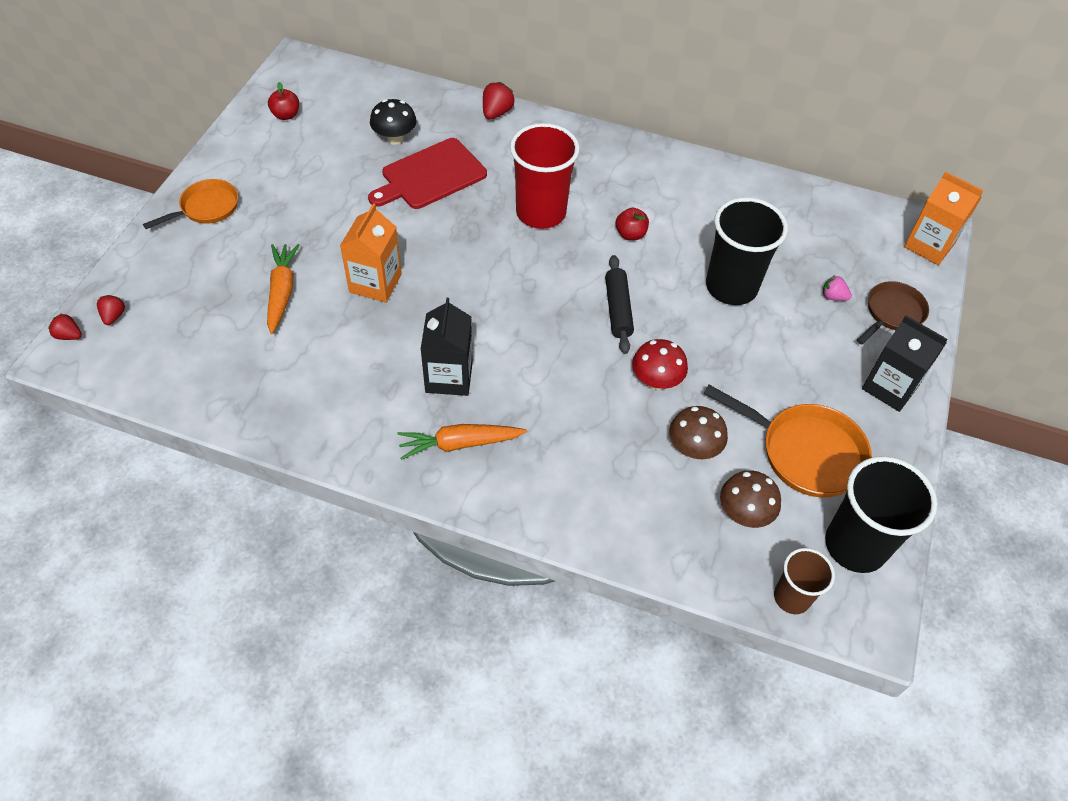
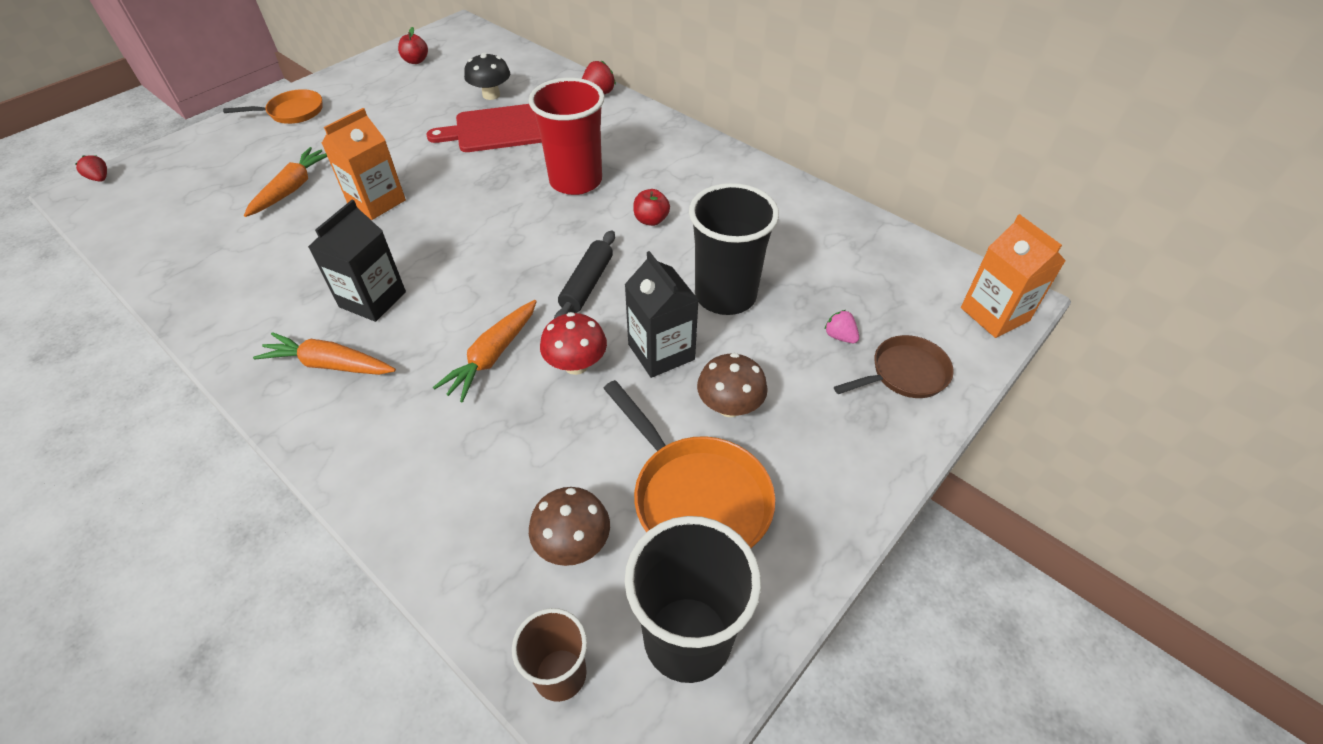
camera: 25 degrees right, 5 degrees down
red strawberry [97,295,125,325] -> none
brown mushroom [669,406,728,459] -> brown mushroom moved to [697,353,768,417]
black carton [862,315,948,412] -> black carton moved to [624,251,699,378]
none -> orange carrot [433,300,537,402]

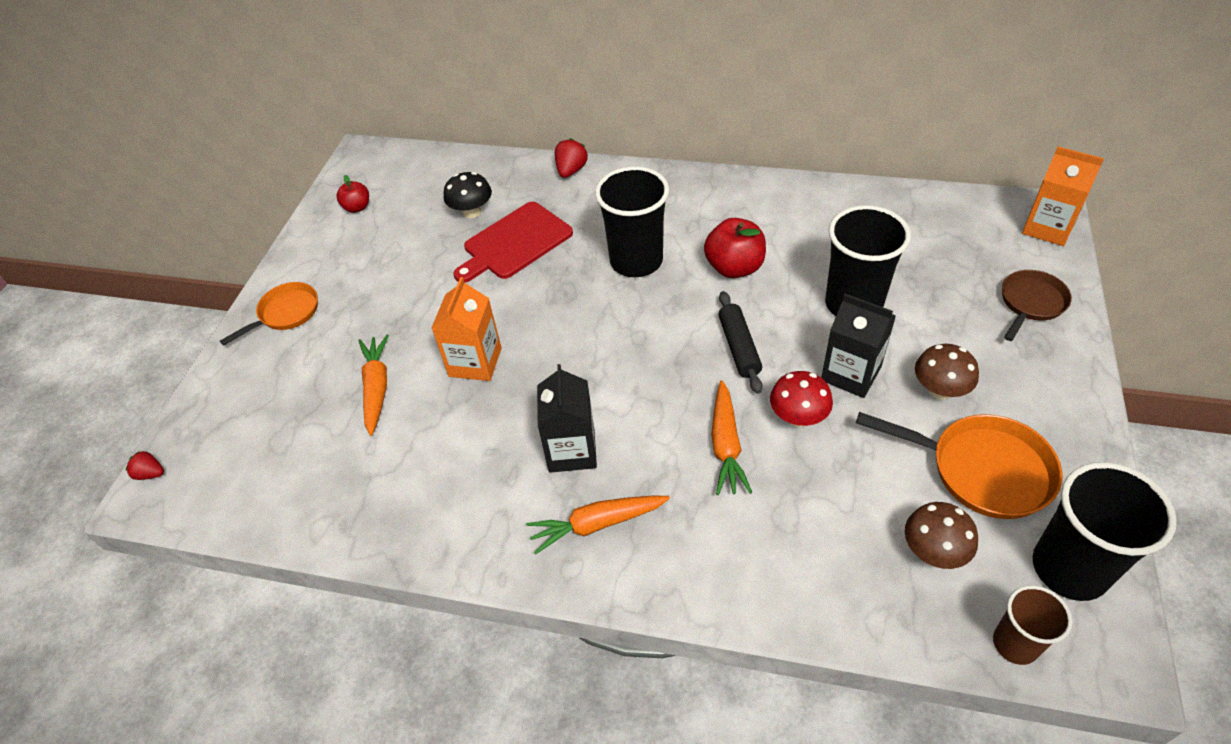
camera: 25 degrees left, 0 degrees up
red cup [529,78,605,195] -> black cup [595,166,669,277]
red apple [633,189,670,226] -> red apple [704,218,766,278], size x1.72
pink strawberry [824,310,859,343] -> none

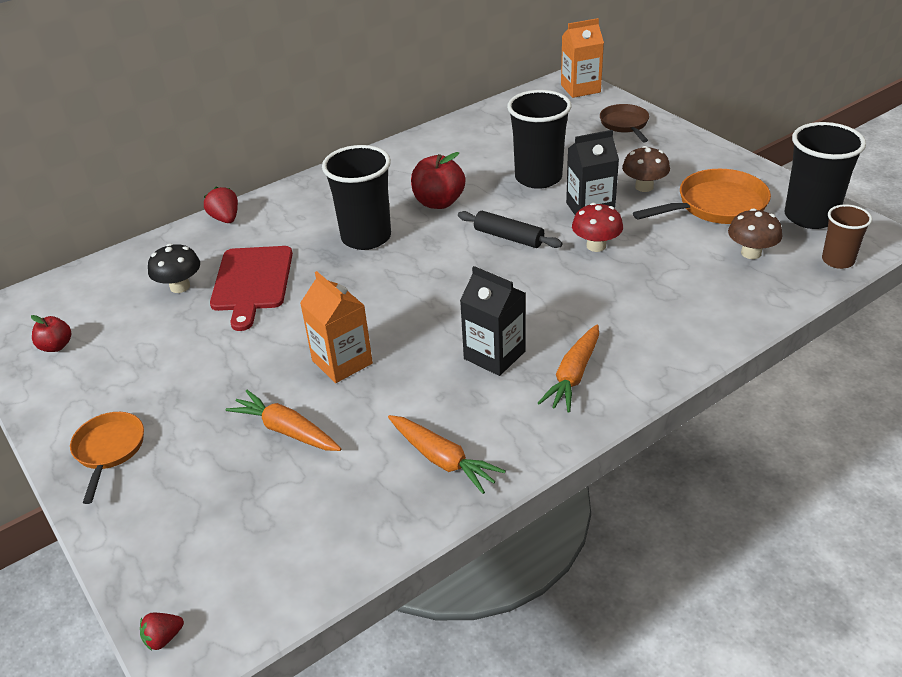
camera: 50 degrees left, 10 degrees down
orange carrot [711,380,752,495] -> orange carrot moved to [388,415,505,494]

